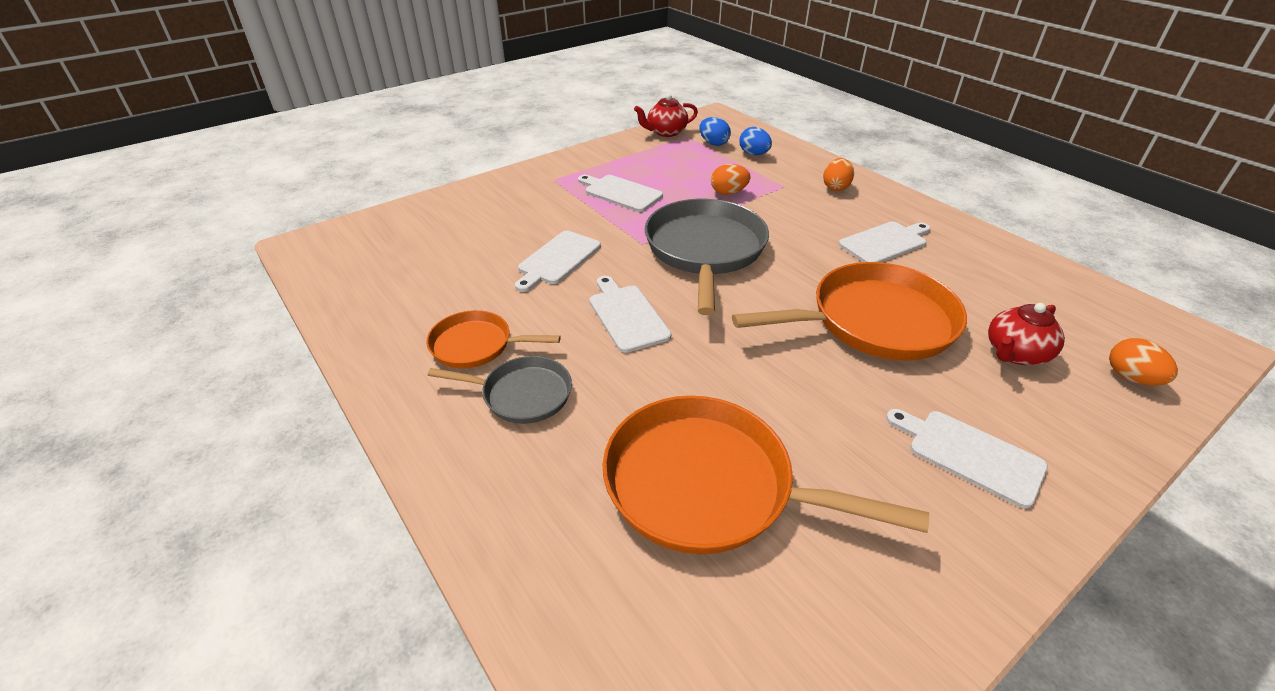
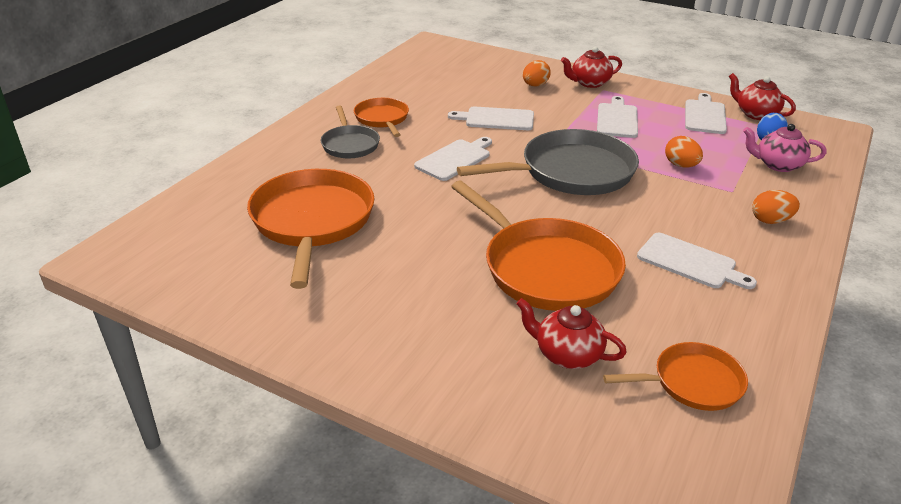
camera: 65 degrees right, 5 degrees down
blue egg [739,127,772,155] -> pink teapot [743,124,826,172]
white cutting board [886,409,1048,509] -> white cutting board moved to [685,93,727,134]
orange egg [1109,338,1178,386] -> orange egg moved to [523,60,551,87]
none -> red teapot [561,46,622,88]
none -> orange pan [603,342,748,411]

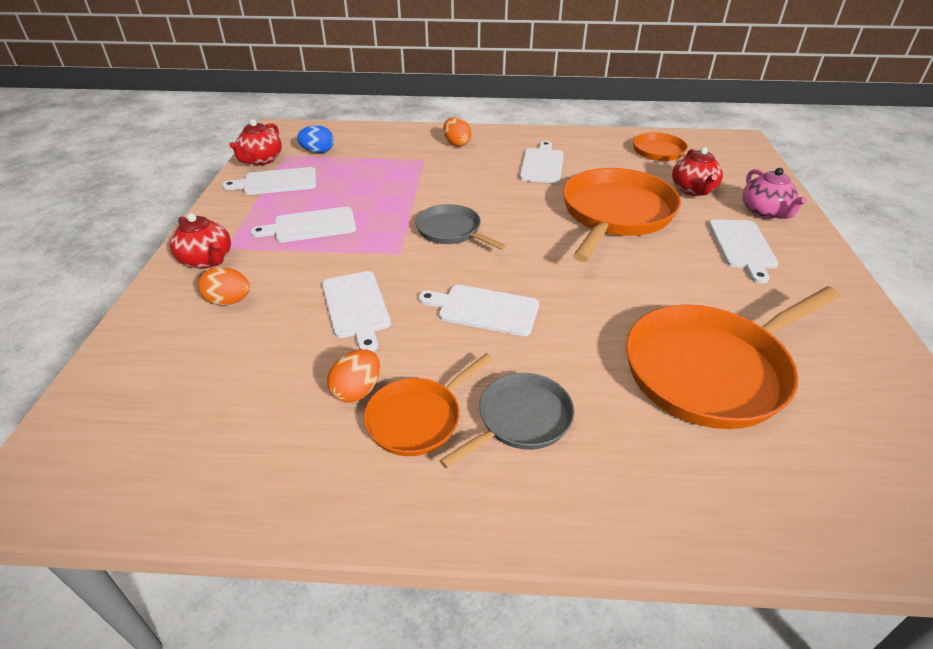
camera: 115 degrees left, 5 degrees up
grey pan [457,129,639,195] -> grey pan [415,204,506,250], size x0.54
orange egg [665,136,703,168] -> orange egg moved to [327,349,380,403]
pink teapot [743,124,826,172] -> pink teapot moved to [742,168,807,219]
none -> white cutting board [708,219,779,284]

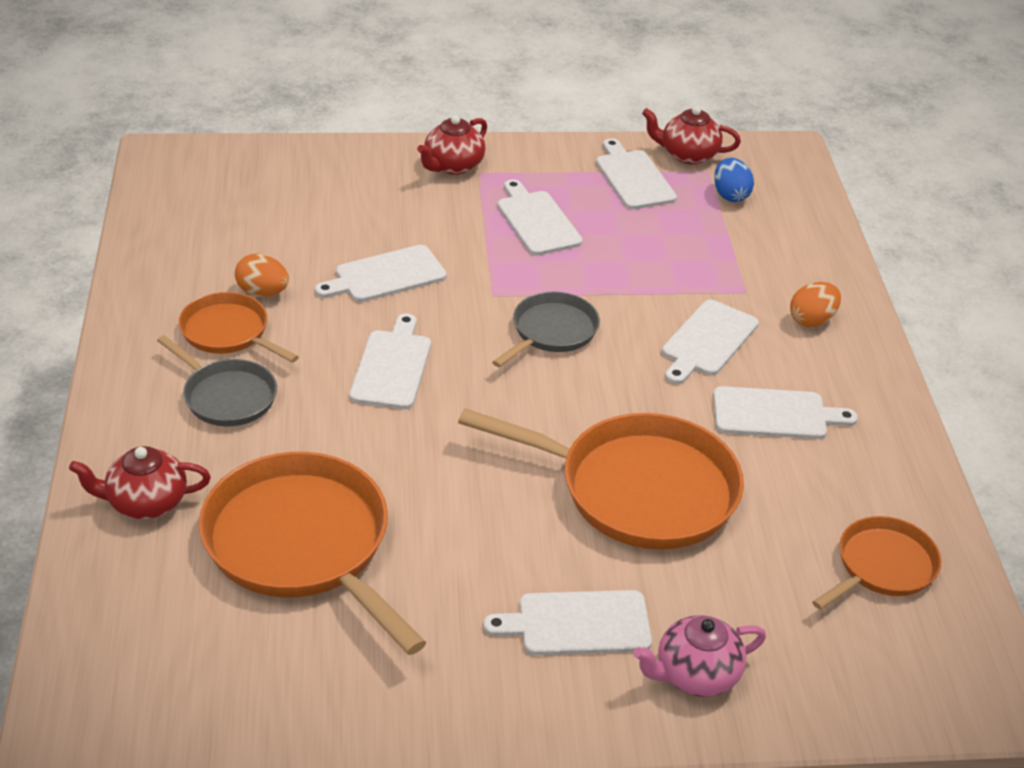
camera: 80 degrees right, 0 degrees up
orange egg [198,267,250,305] -> none
red teapot [672,147,723,196] -> red teapot moved to [69,446,211,519]
none -> white cutting board [662,300,759,384]

